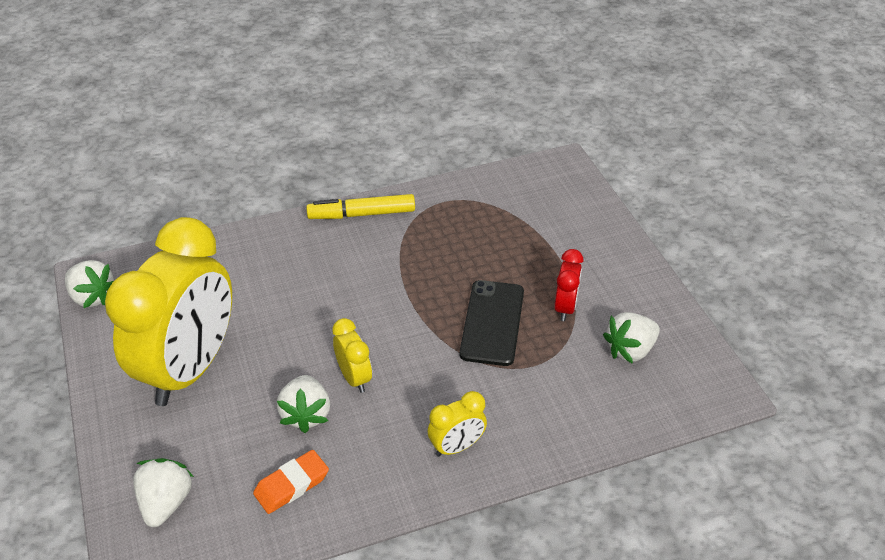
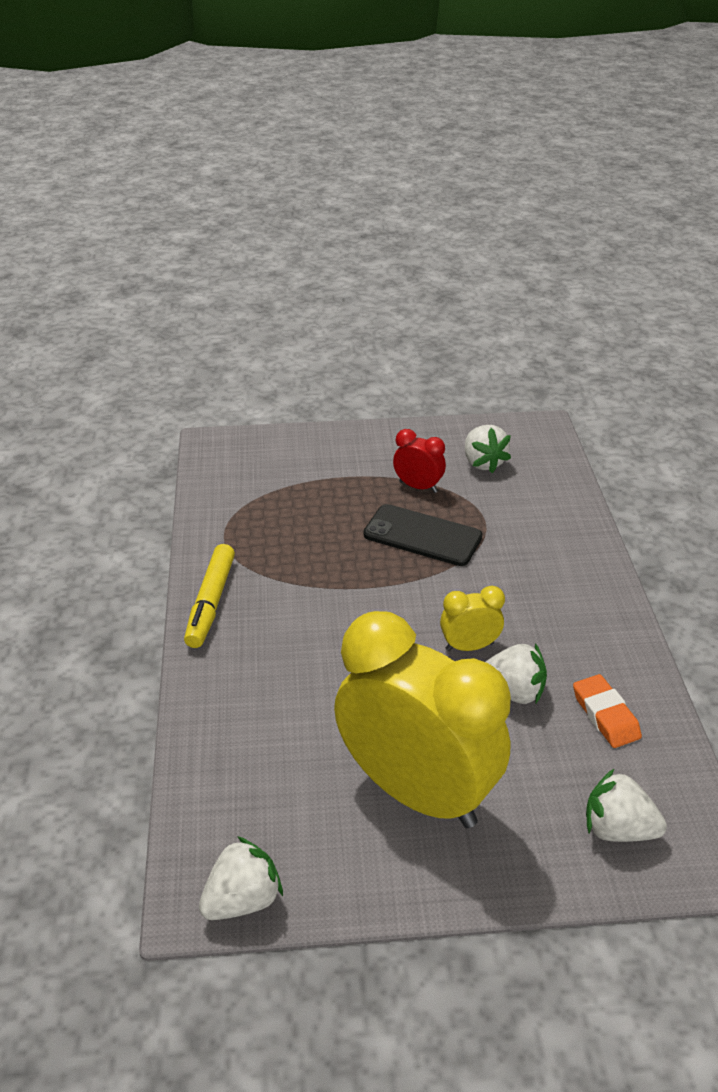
camera: 75 degrees left, 5 degrees down
yellow clock [427,391,487,457] -> none

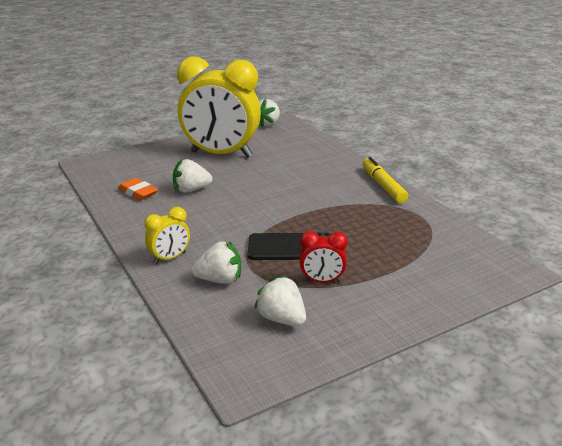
camera: 155 degrees right, 10 degrees down
yellow clock [440,586,505,651] -> yellow clock moved to [144,207,190,264]
white strawberry [586,768,667,842] -> white strawberry moved to [191,241,241,284]

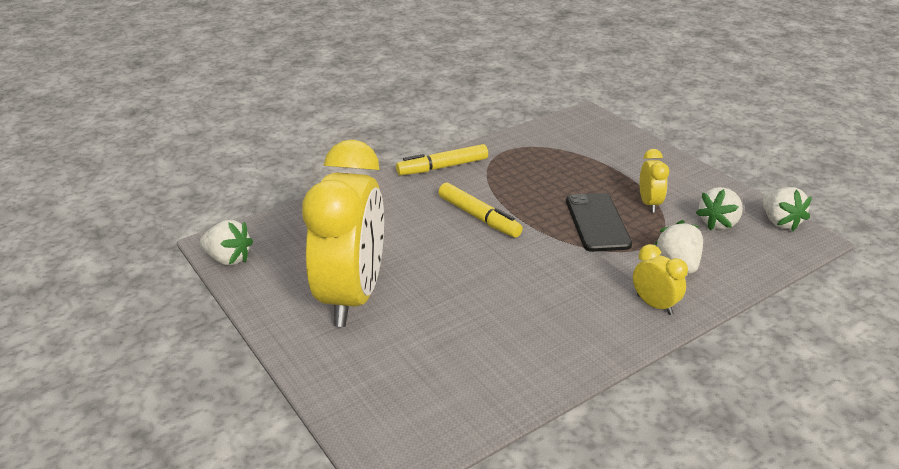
camera: 95 degrees left, 5 degrees up
orange eraser [118,178,158,200] -> none
white strawberry [173,159,213,193] -> white strawberry moved to [763,187,812,232]
red clock [300,231,348,283] -> yellow clock [639,149,669,212]
none -> yellow marker [438,183,523,238]

